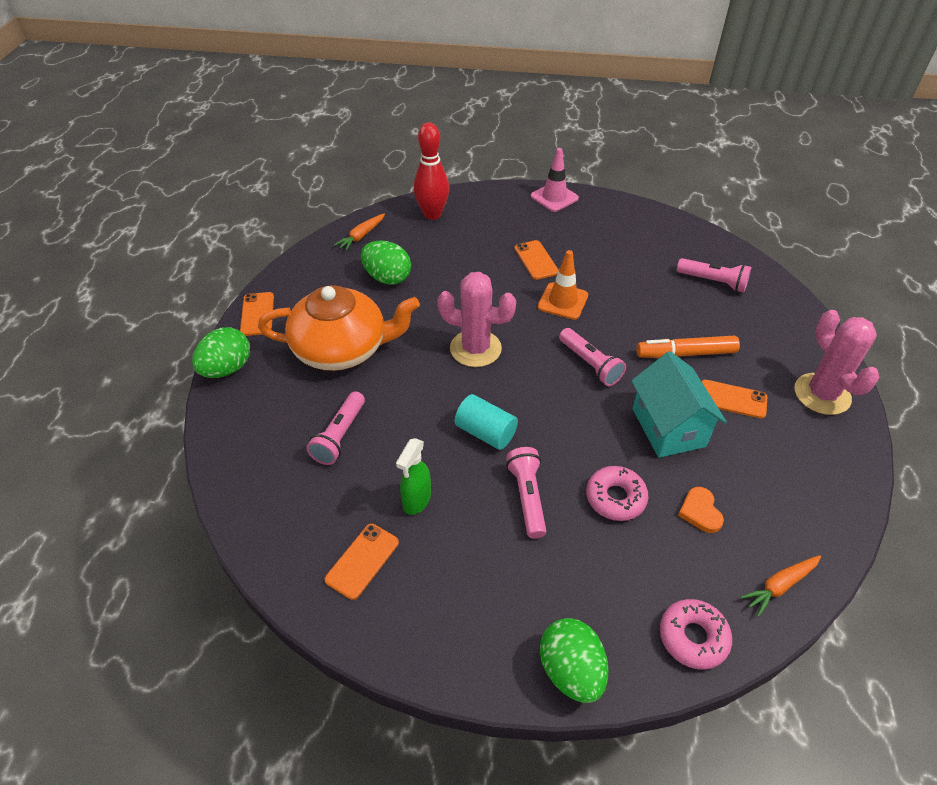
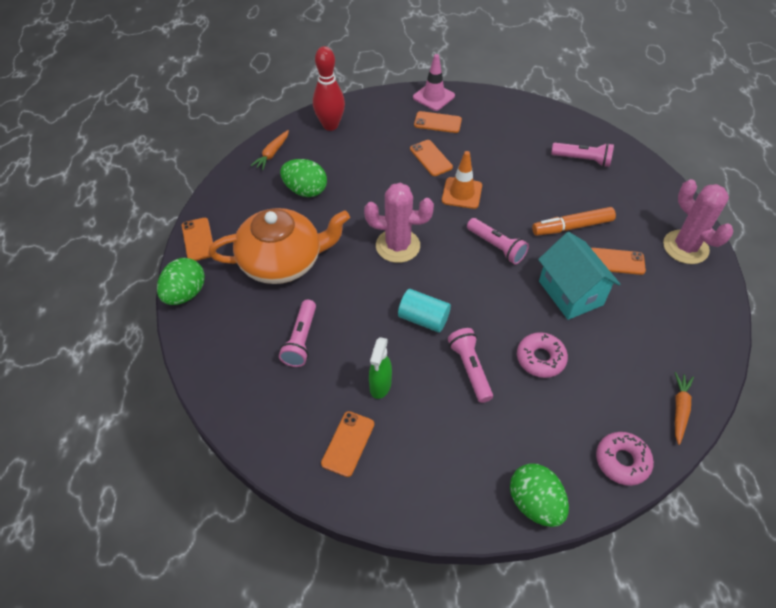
camera: 10 degrees left, 5 degrees up
orange heart [678,487,724,533] -> none
orange carrot [740,555,821,617] -> orange carrot turned 150 degrees clockwise [675,372,694,445]
none -> orange phone [414,111,462,133]

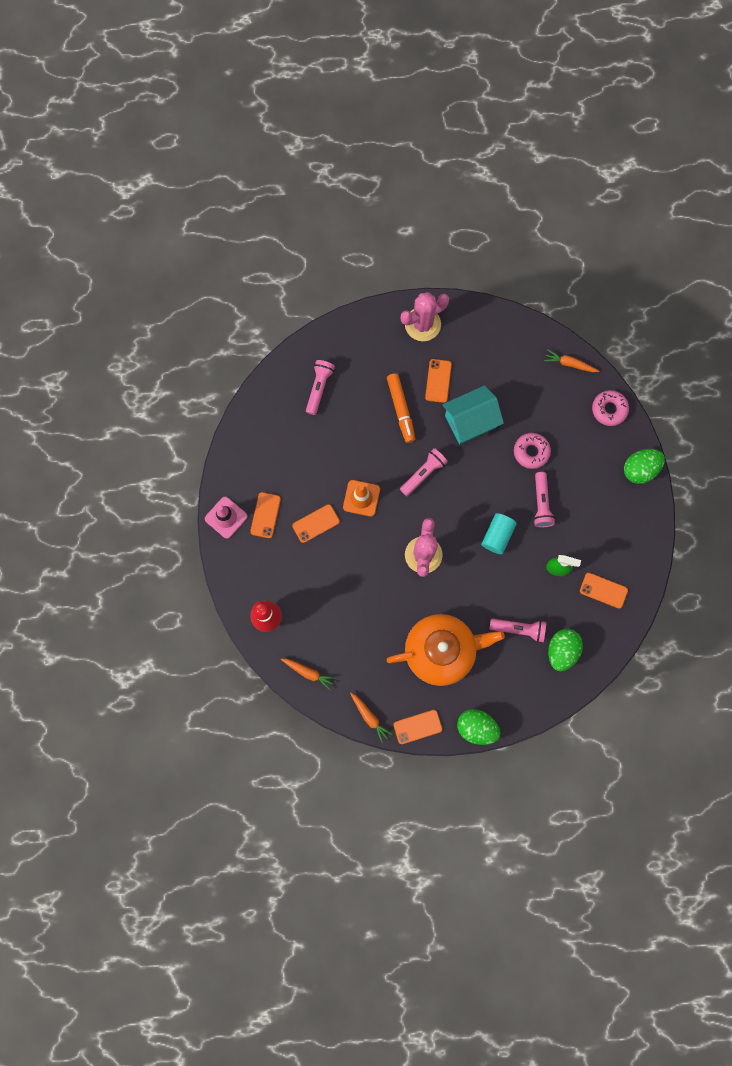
camera: 90 degrees left, 25 degrees up
orange teapot [208,208,350,284] -> orange teapot turned 90 degrees clockwise [387,614,505,686]
green egg [280,159,327,197] -> green egg moved to [548,629,583,671]
pink flashlight [448,328,493,403] -> pink flashlight turned 75 degrees counterclockwise [533,472,555,527]
none -> orange carrot [350,693,393,743]

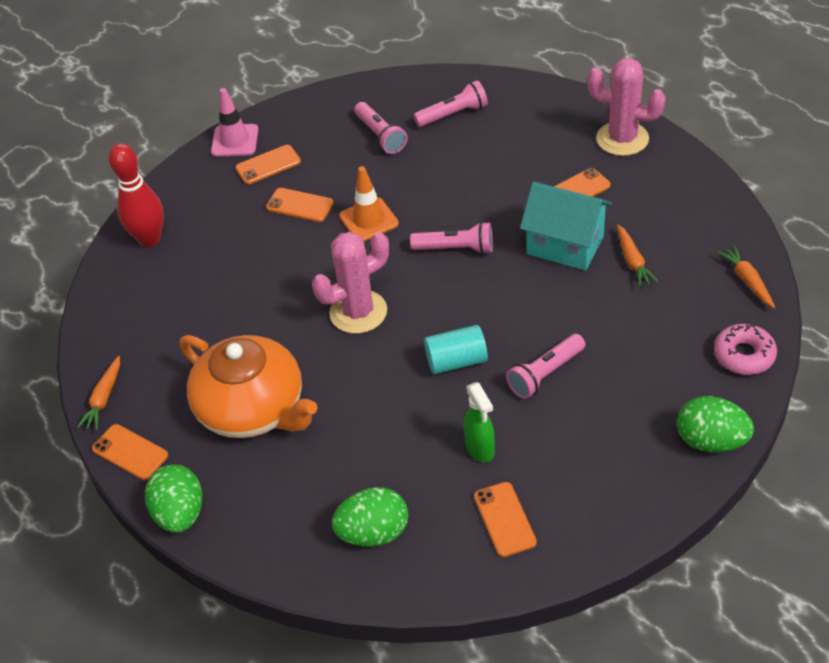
camera: 55 degrees right, 30 degrees down
orange carrot [280,658,336,690] -> orange carrot moved to [617,224,659,287]
orange marker [387,373,415,443] -> none
pink flashlight [489,619,546,642] -> pink flashlight moved to [354,102,408,154]
pink donut [514,433,551,469] -> none

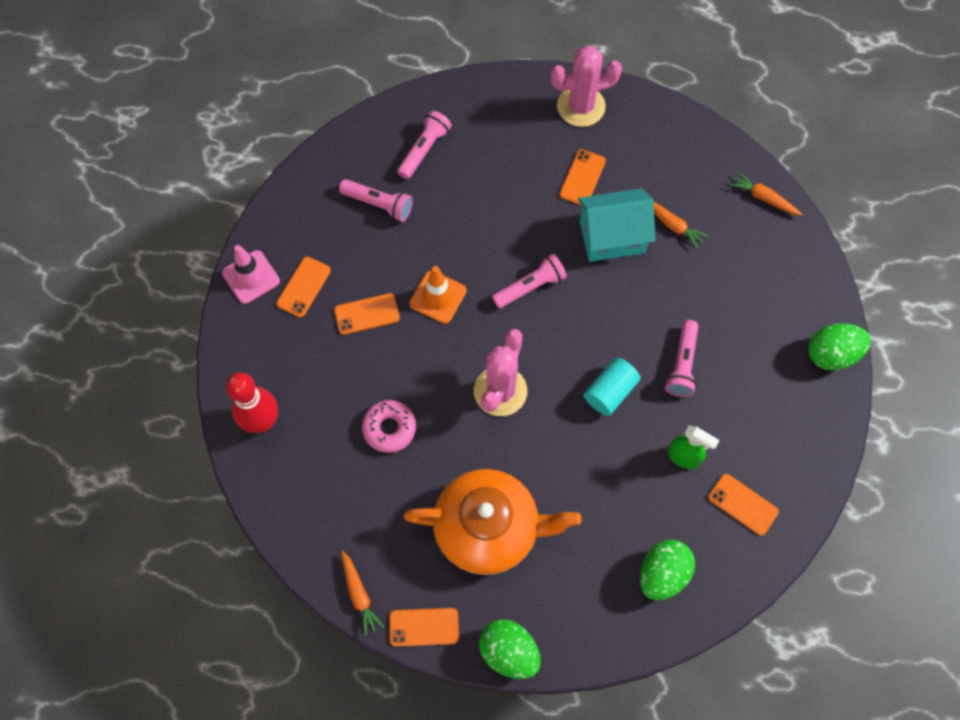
camera: 40 degrees left, 20 degrees up
pink donut [714,324,777,375] -> pink donut moved to [362,400,416,453]

